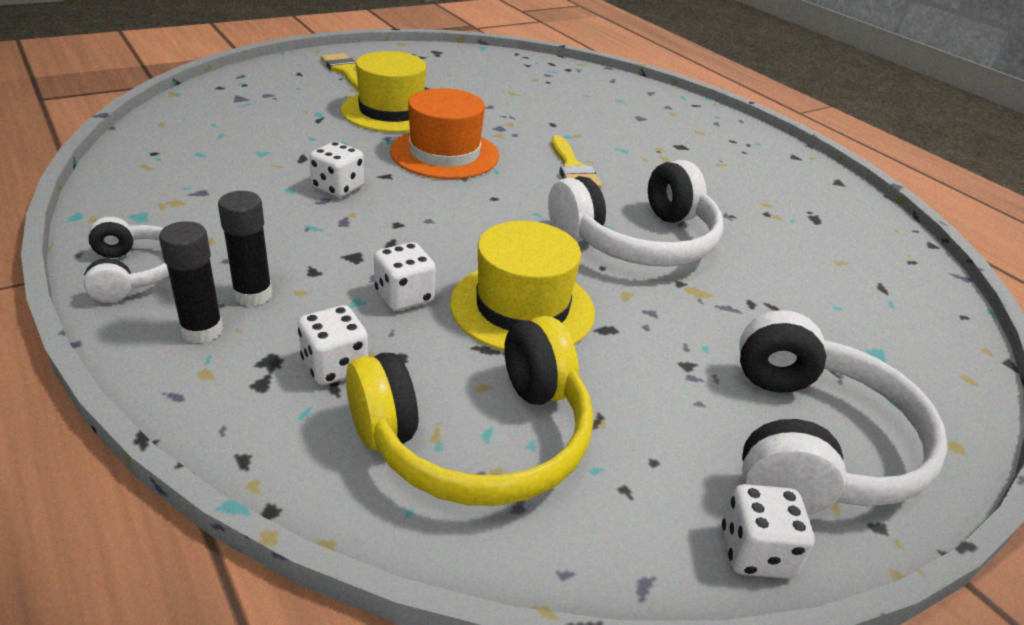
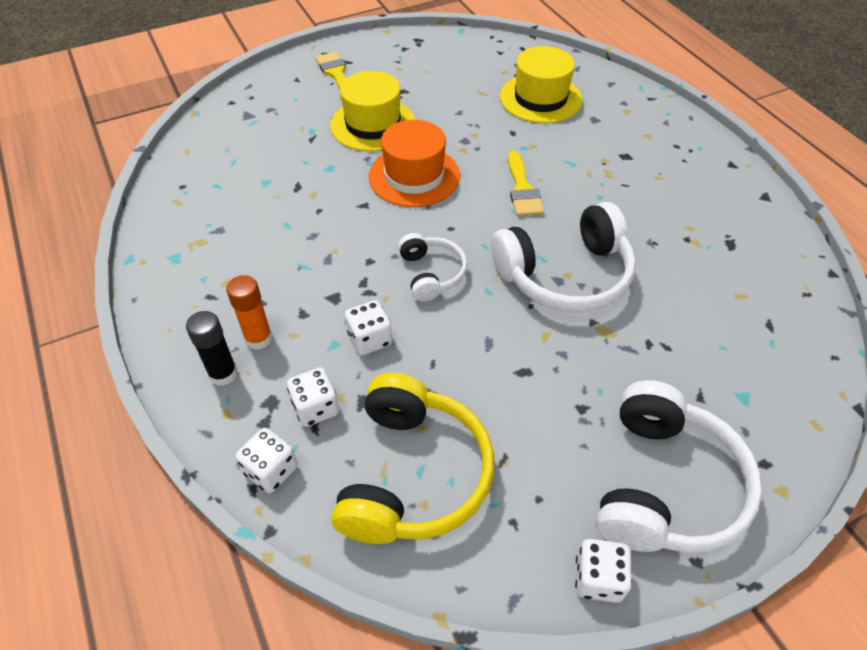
camera: 10 degrees right, 15 degrees up
white headphones [83,217,169,303] -> white headphones moved to [398,233,468,302]
black glue stick [218,191,272,306] -> orange glue stick [226,275,273,350]
white dice [309,142,364,198] -> white dice moved to [236,428,298,493]
yellow headphones [346,316,593,506] -> yellow headphones turned 60 degrees counterclockwise [331,373,494,544]
yellow hat [450,221,595,351] -> yellow hat moved to [500,46,582,123]

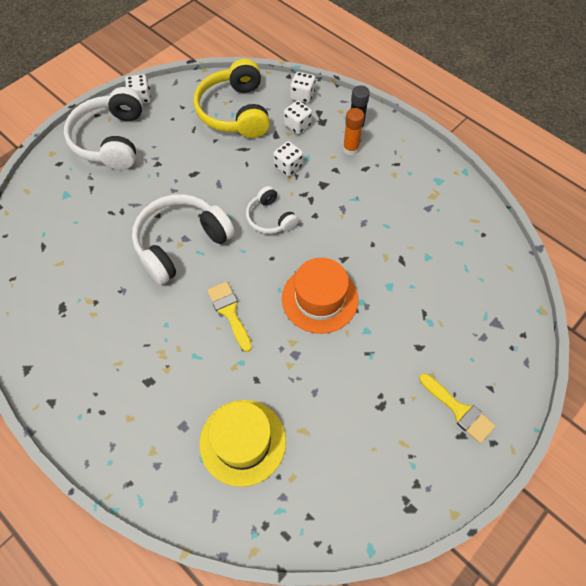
camera: 160 degrees right, 10 degrees up
yellow hat [330,71,415,152] -> none

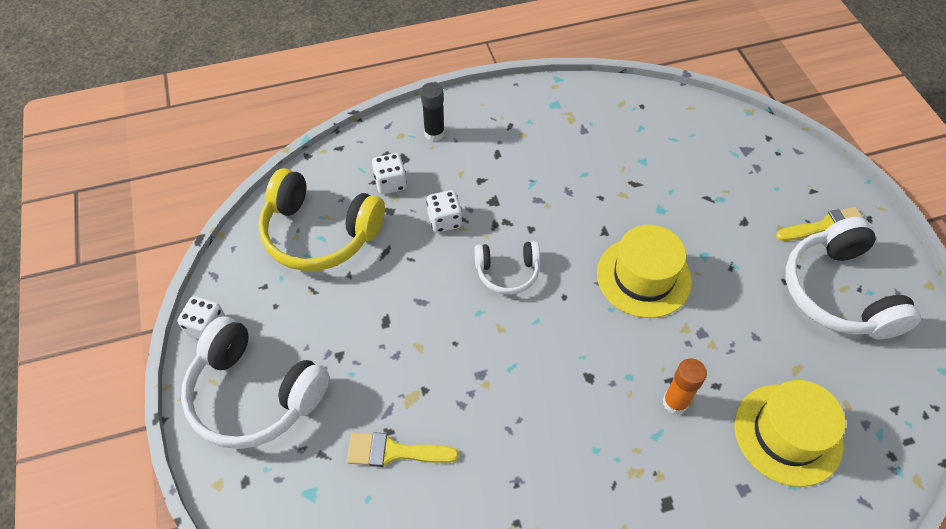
camera: 60 degrees left, 5 degrees down
white headphones [132,194,235,285] -> white headphones moved to [786,217,921,340]
yellow brush [207,281,252,352] -> yellow brush moved to [347,432,459,467]
orange hat [282,258,358,334] -> yellow hat [597,225,692,318]
white dice [290,72,315,103] -> none
orange glue stick [343,108,364,155] -> orange glue stick moved to [663,359,707,415]

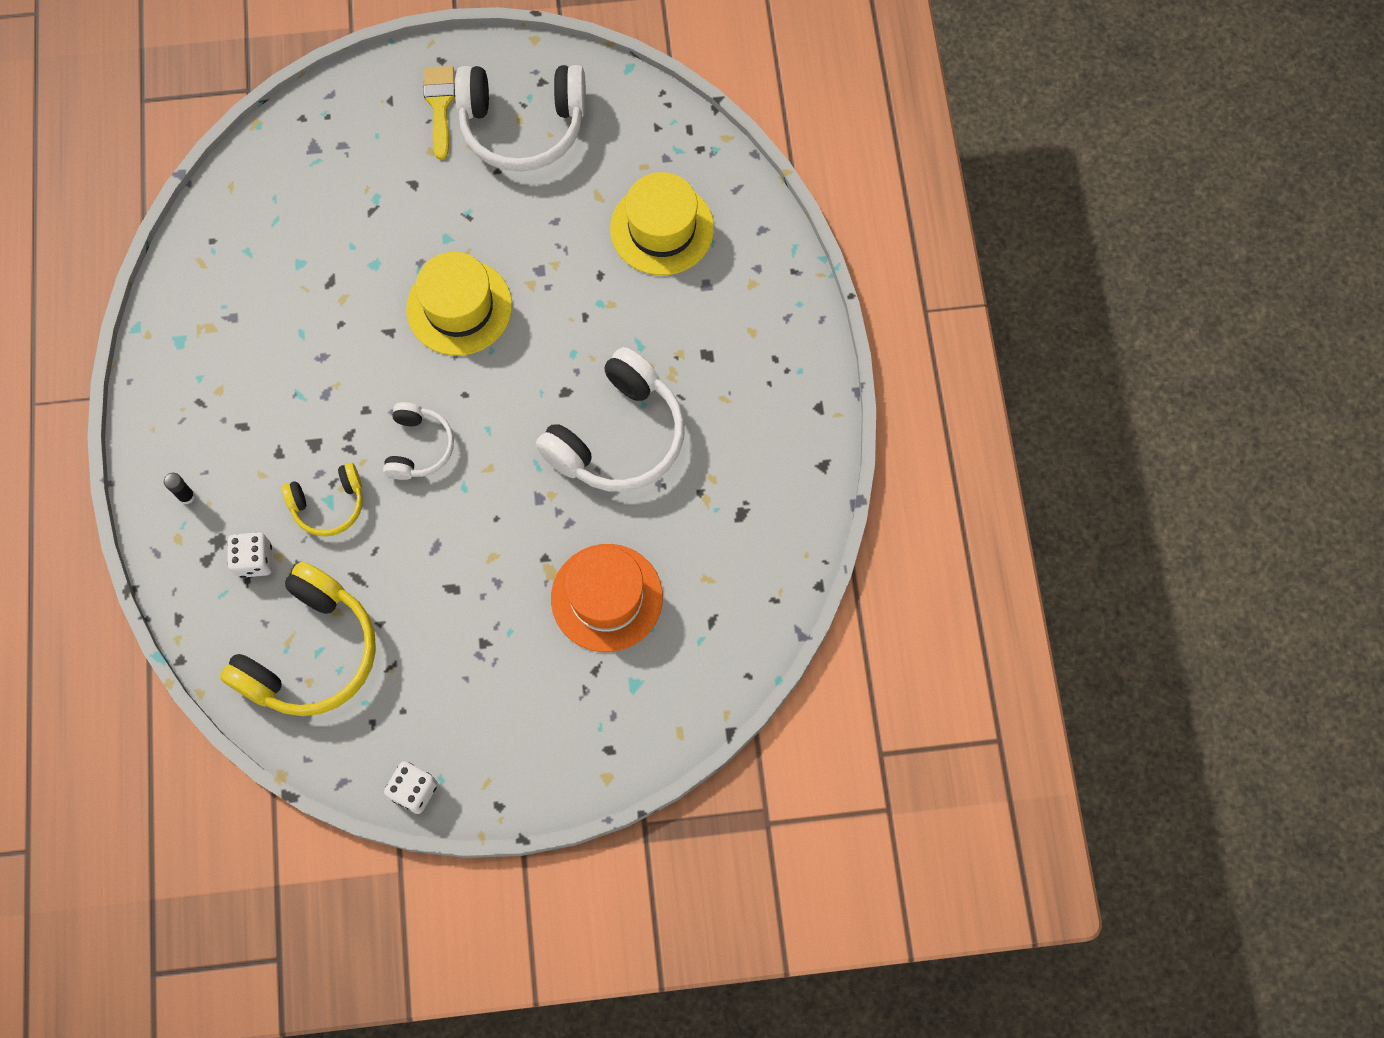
camera: 80 degrees left, 15 degrees up
white headphones [181,316,329,449] -> white headphones moved to [536,347,685,492]
yellow brush [347,432,459,467] -> orange hat [551,544,663,652]
black glue stick [421,82,445,141] -> black glue stick [164,473,195,504], size x0.62
white dice [426,190,462,233] -> yellow headphones [282,463,363,536]
orange glue stick [663,359,707,415] -> none

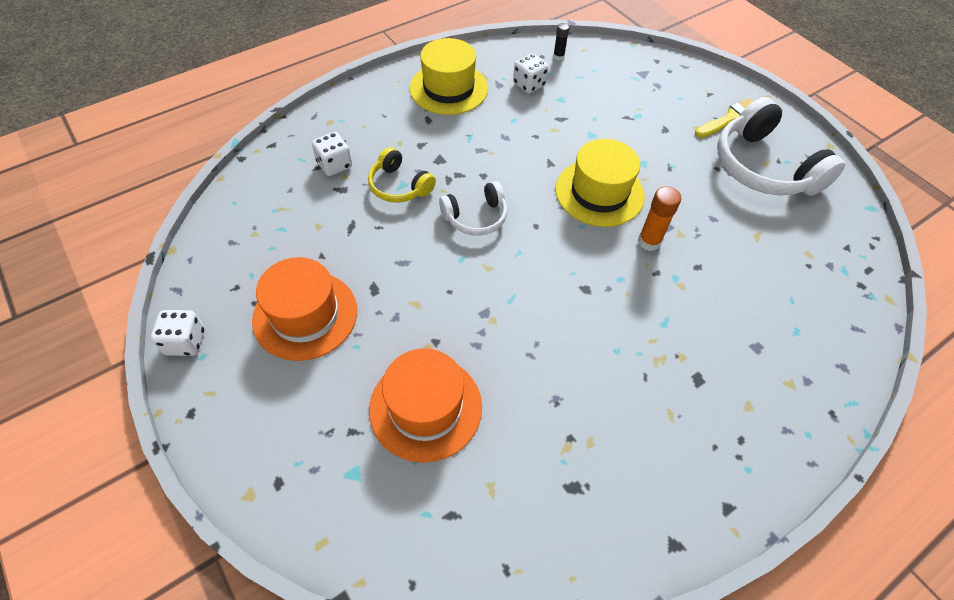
camera: 60 degrees right, 15 degrees down
black glue stick [164,473,195,504] -> black glue stick moved to [553,23,569,60]
yellow headphones [220,562,376,716] -> none
white headphones [536,347,685,492] -> none
yellow hat [610,172,714,275] -> yellow hat moved to [410,38,488,115]
none -> orange hat [252,257,357,361]
none -> white dice [513,53,549,94]
none -> orange glue stick [638,186,681,251]

